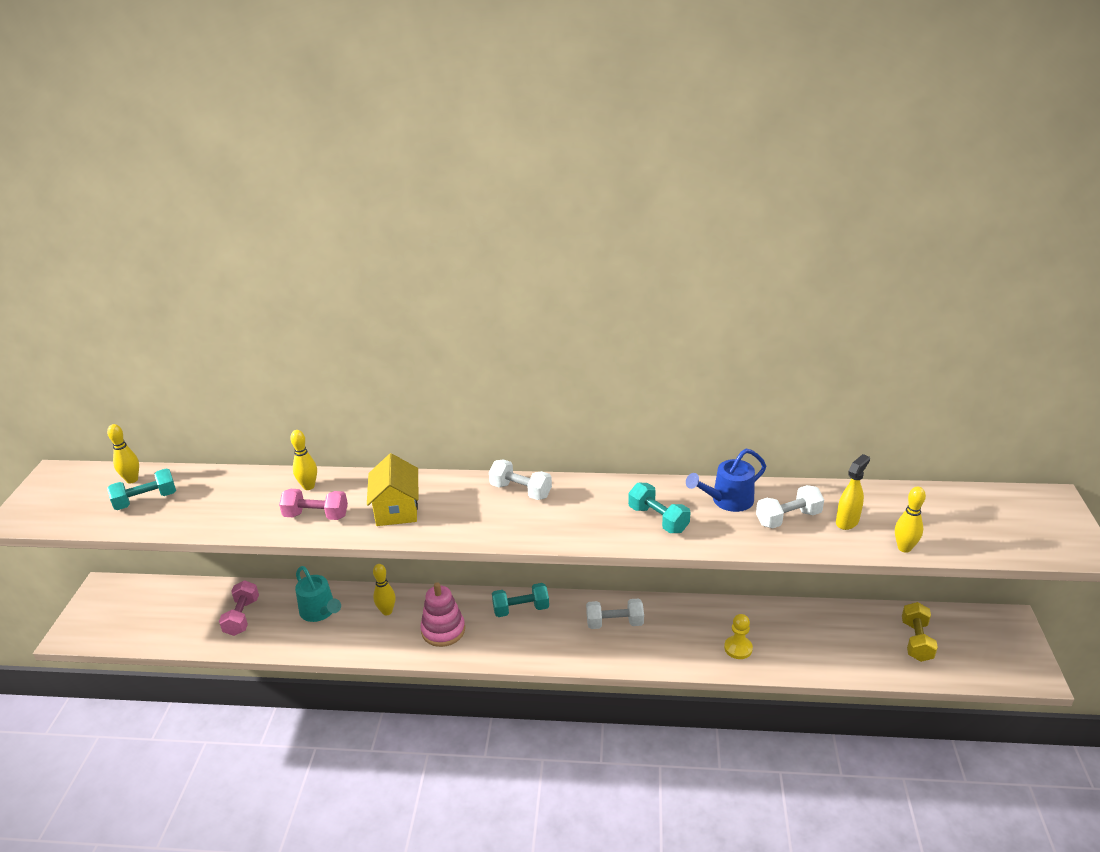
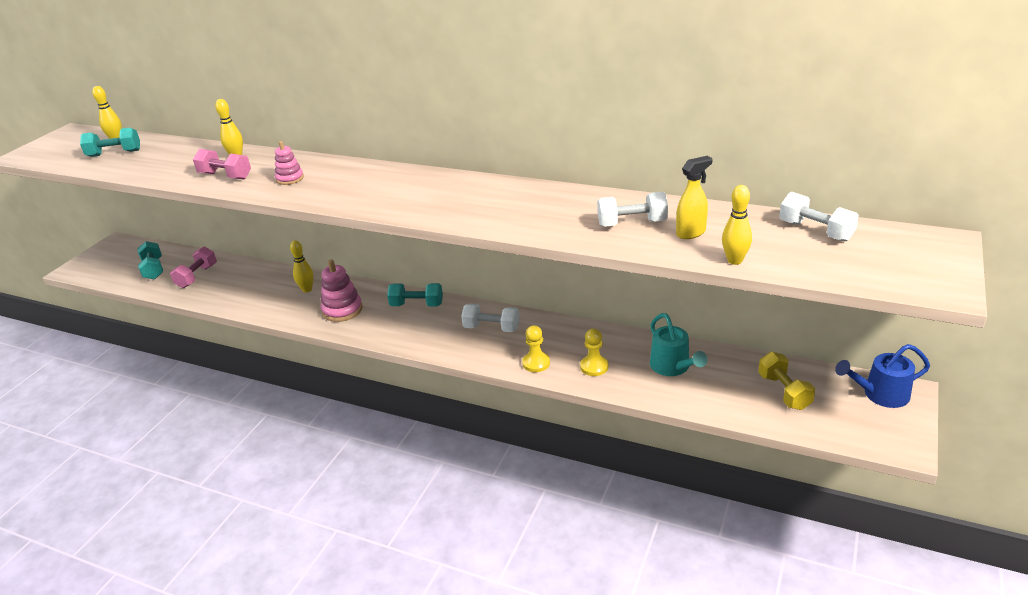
camera: 20 degrees right, 0 degrees up
turquoise watering can [295,566,341,622] -> turquoise watering can moved to [650,313,707,376]
yellow house [367,453,419,526] -> pink stacking toy [275,141,304,185]
white dumbbell [489,459,552,500] -> white dumbbell moved to [779,192,859,242]
turquoise dumbbell [628,483,690,533] -> turquoise dumbbell moved to [138,241,163,280]
blue watering can [686,449,766,512] -> blue watering can moved to [835,344,930,408]
yellow dumbbell [902,602,938,662] -> yellow dumbbell turned 45 degrees counterclockwise [758,352,815,410]
none -> yellow pawn [522,325,550,372]

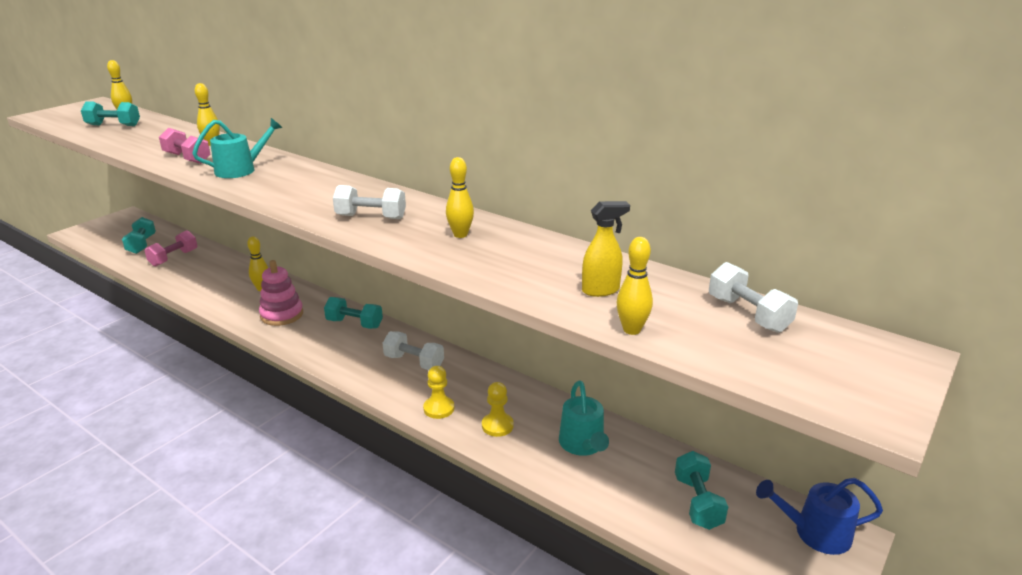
camera: 10 degrees right, 5 degrees down
pink stacking toy [275,141,304,185] -> turquoise watering can [192,118,283,178]
white dumbbell [597,192,668,227] -> white dumbbell moved to [333,185,406,219]
yellow dumbbell [758,352,815,410] -> turquoise dumbbell [675,451,728,530]
none -> yellow bowling pin [446,157,474,238]

